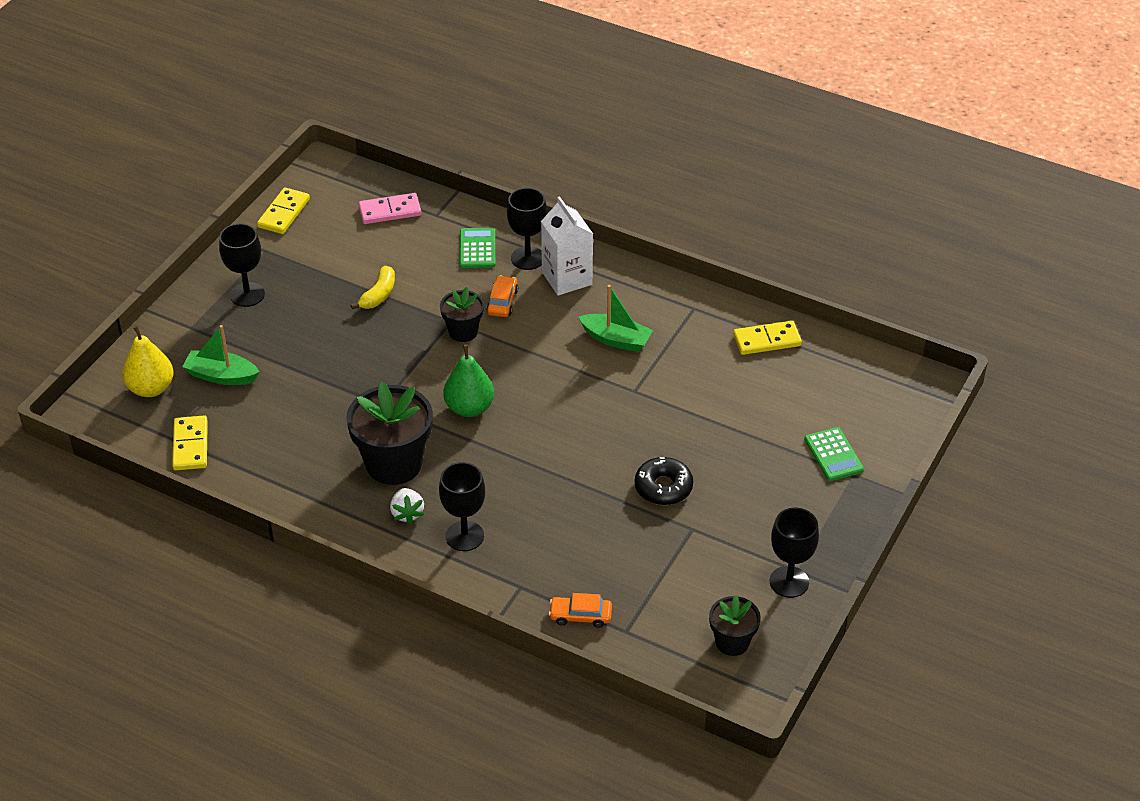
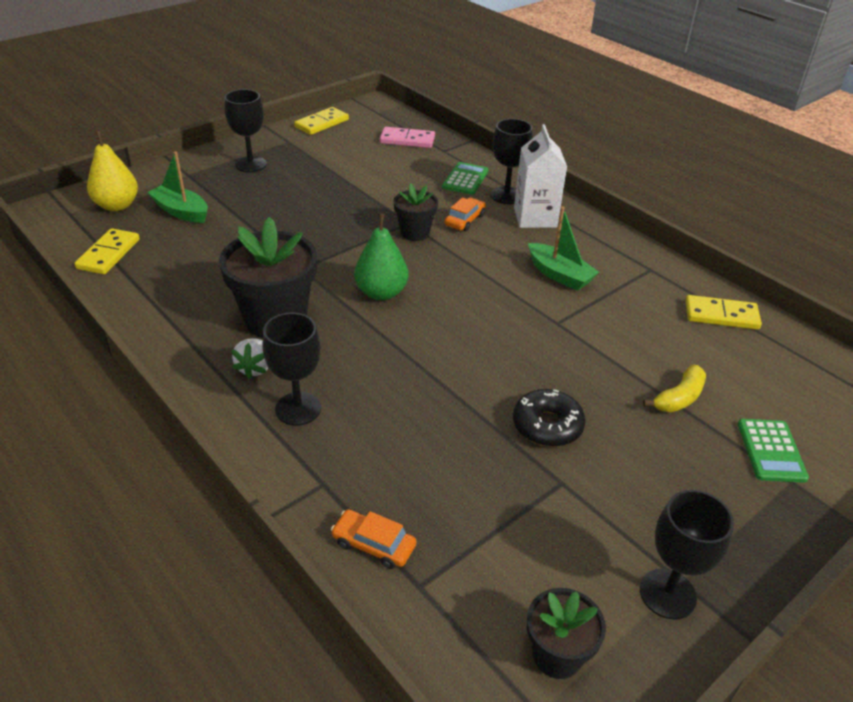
camera: 20 degrees right, 5 degrees down
yellow banana [351,266,395,309] -> yellow banana moved to [643,365,706,412]

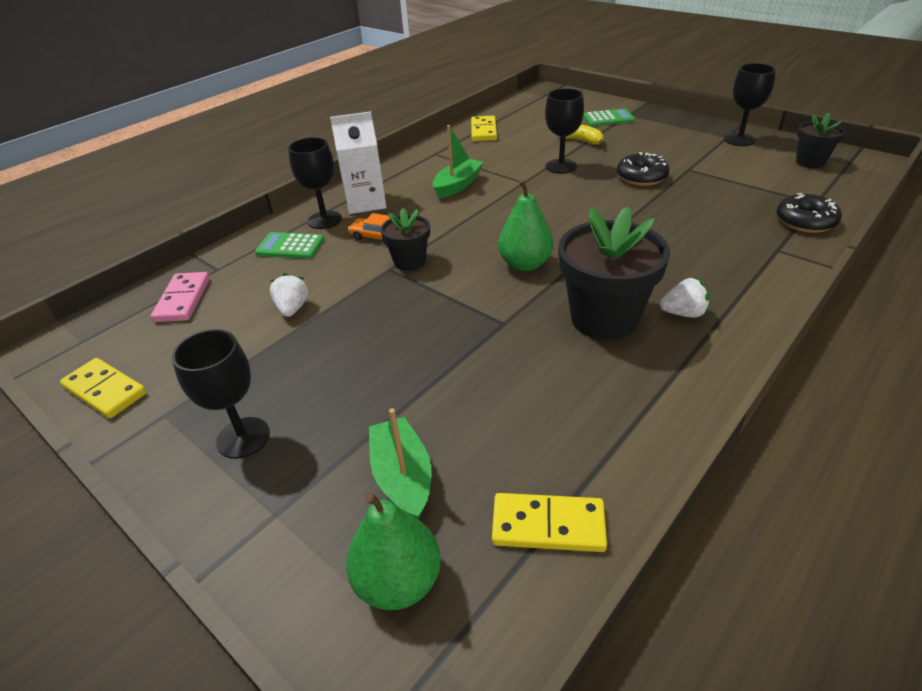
camera: 95 degrees left, 0 degrees up
yellow pear [87,131,138,211] -> green pear [346,492,441,610]
green boat [147,151,208,223] -> green boat turned 135 degrees clockwise [369,408,432,519]
black goblet [263,312,321,426] -> black goblet moved to [545,88,584,174]
orange car [331,509,416,569] -> black donut [777,193,842,233]
none -> white strawberry [270,273,308,317]

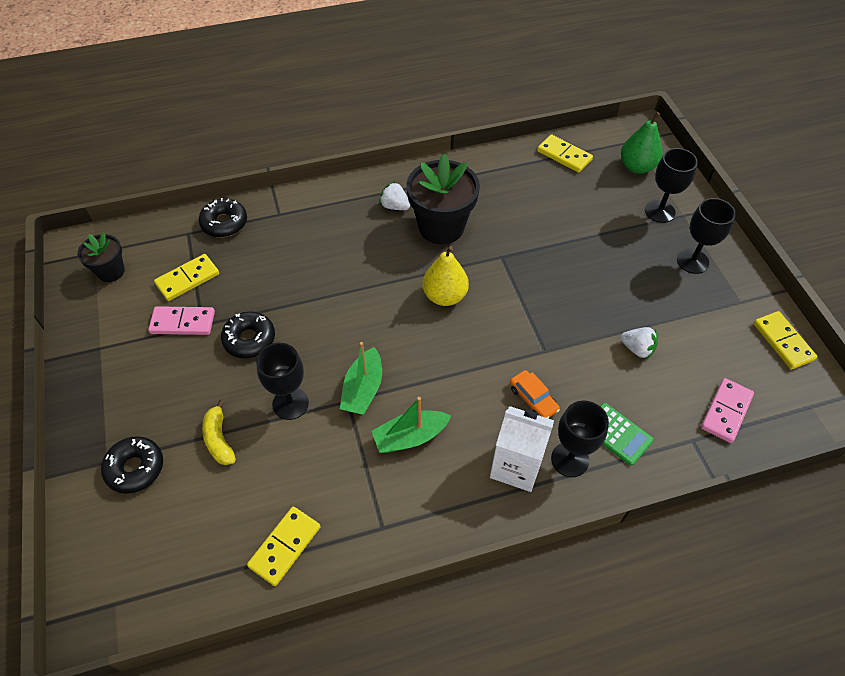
camera: 150 degrees left, 15 degrees up
white strawberry [270,273,308,317] -> white strawberry turned 90 degrees counterclockwise [620,327,658,359]
green boat [369,408,432,519] -> green boat moved to [340,342,382,415]
black flower pot [381,208,430,271] -> none
green pear [498,179,554,271] -> yellow pear [423,246,469,306]
green calculator [583,108,635,126] -> black donut [101,436,163,494]
black goblet [724,63,776,146] -> black goblet moved to [645,148,698,223]
none -> pink domino [148,306,215,335]
none -> yellow domino [154,254,219,301]

